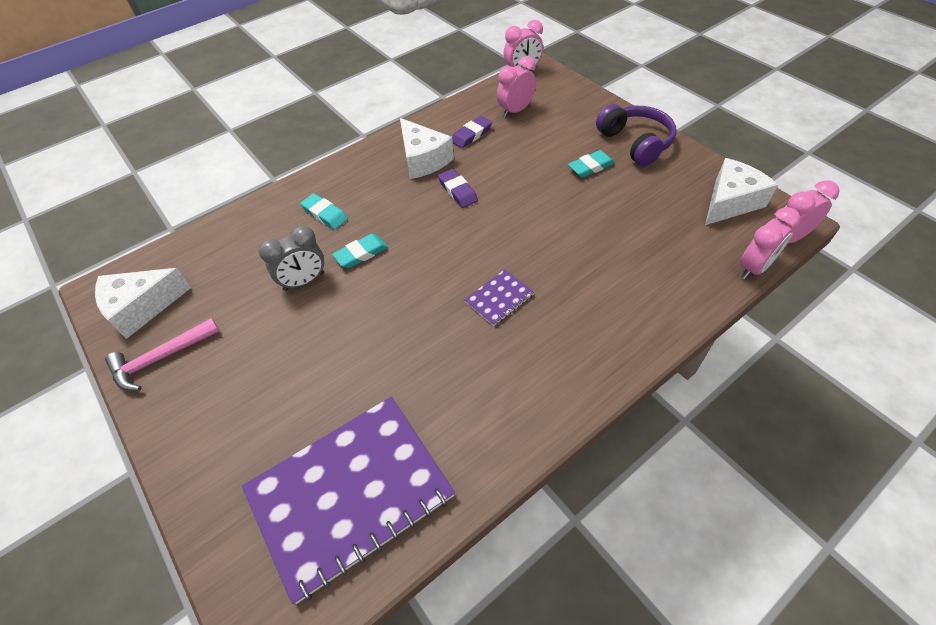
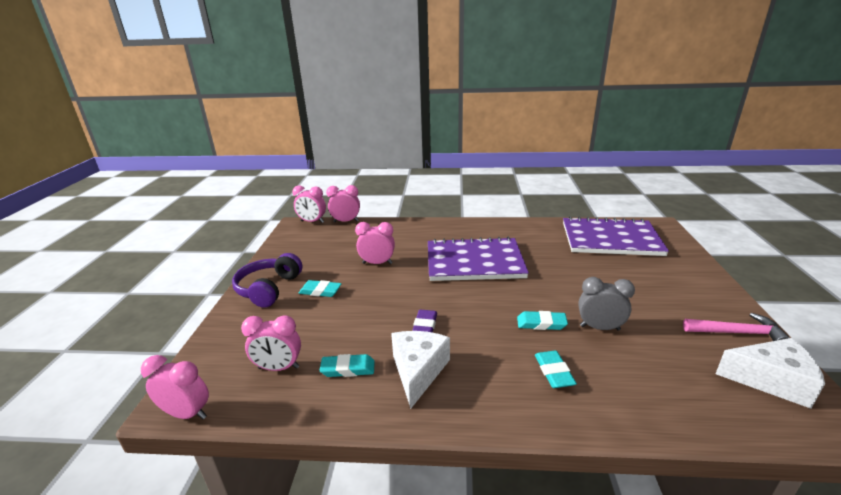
camera: 140 degrees left, 25 degrees down
purple eraser [452,116,492,148] -> turquoise eraser [320,354,375,377]
purple notebook [464,269,534,326] -> purple notebook [428,237,529,281], size x2.42
white cheese [705,158,778,225] -> none
none -> pink clock [355,222,395,264]

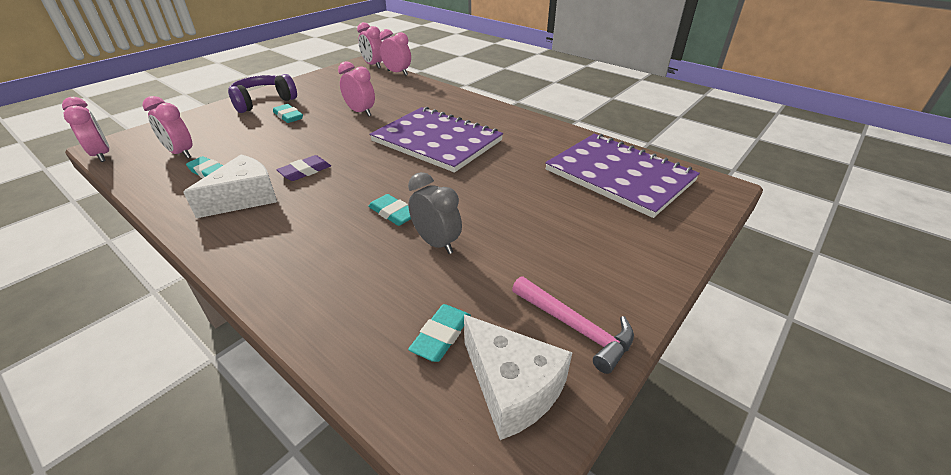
camera: 35 degrees right, 10 degrees up
turquoise eraser [535,351,577,388] -> turquoise eraser moved to [408,304,471,362]

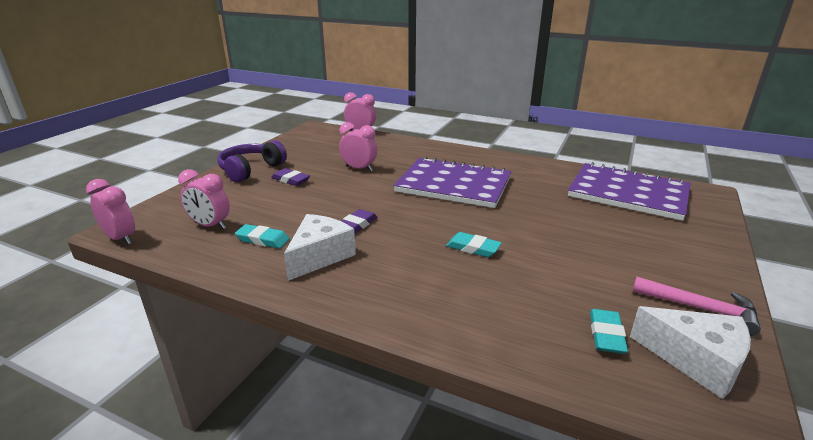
camera: 15 degrees left, 10 degrees down
turquoise eraser [273,104,303,123] -> purple eraser [271,168,310,186]
pink clock [357,22,382,69] -> none
grey clock [408,172,462,254] -> none

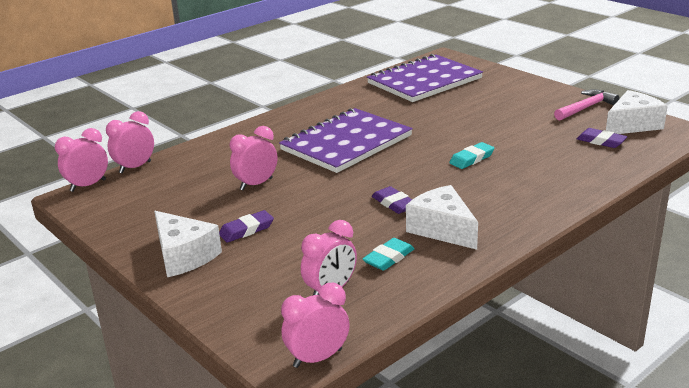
camera: 65 degrees left, 0 degrees up
purple headphones [217,140,287,182] -> white cheese [154,211,222,277]
turquoise eraser [590,309,628,354] -> purple eraser [577,128,628,148]
none -> pink clock [55,128,108,192]

